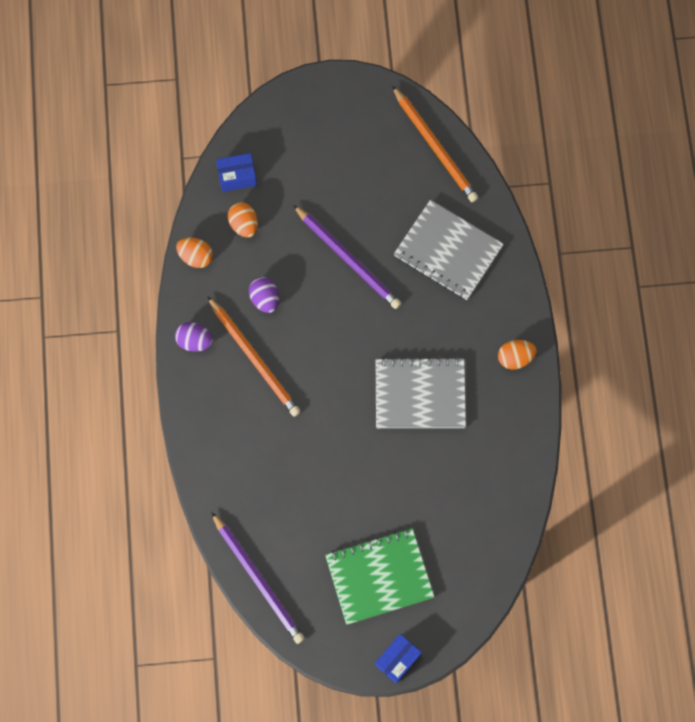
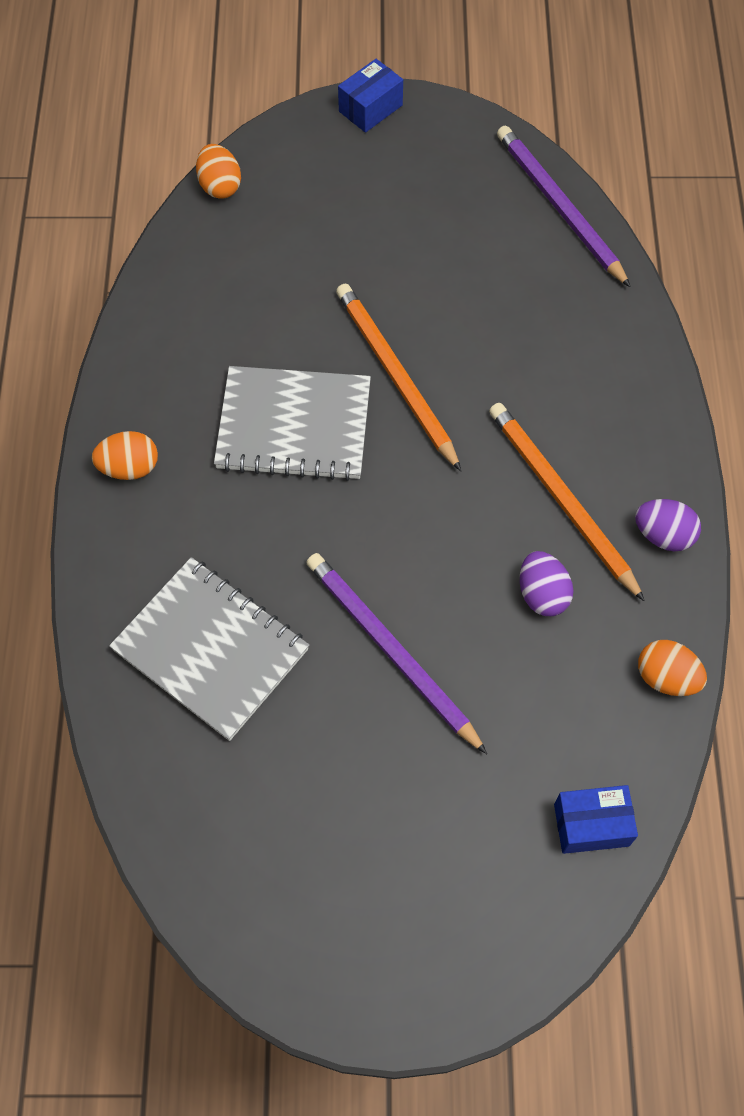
camera: 175 degrees left, 10 degrees down
orange egg [228,202,258,238] -> orange egg moved to [196,144,241,199]
green notebook [325,528,435,625] -> none
orange pencil [392,86,478,202] -> orange pencil moved to [336,284,461,471]

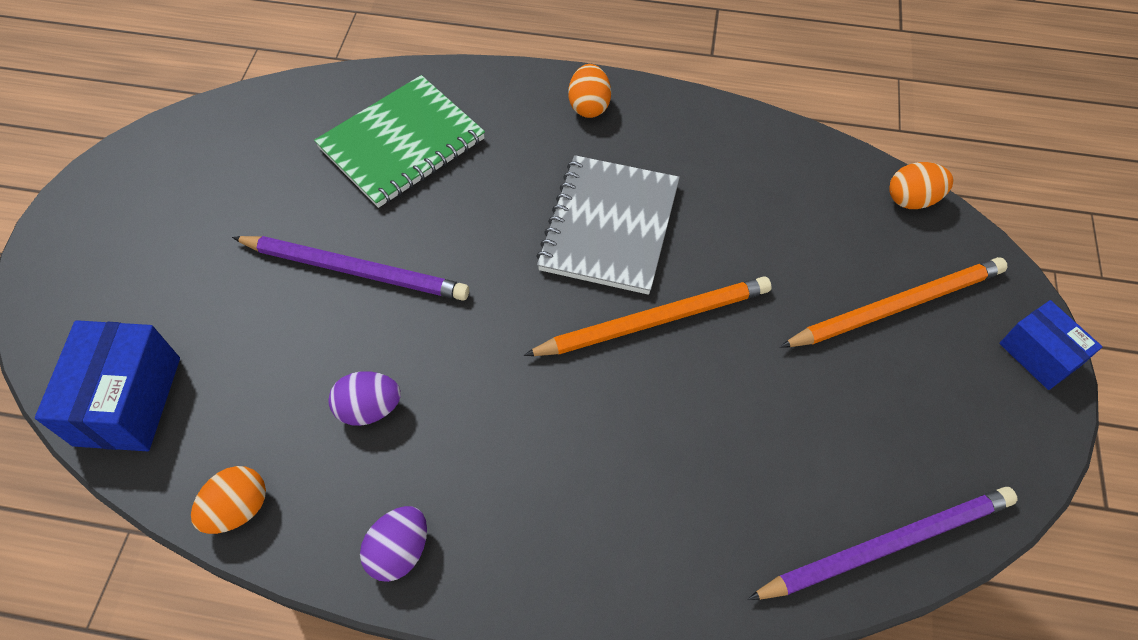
camera: 100 degrees right, 5 degrees down
grey notebook [109,557,309,741] -> green notebook [314,75,485,208]
purple pencil [306,553,487,754] -> purple pencil turned 45 degrees clockwise [232,236,469,301]
orange pencil [489,403,645,602] -> orange pencil moved to [780,257,1008,347]
blue box [554,785,638,854] -> blue box [35,320,180,451], size x1.58

